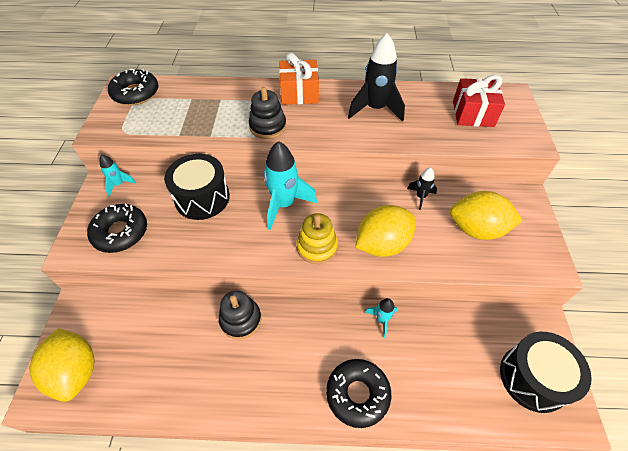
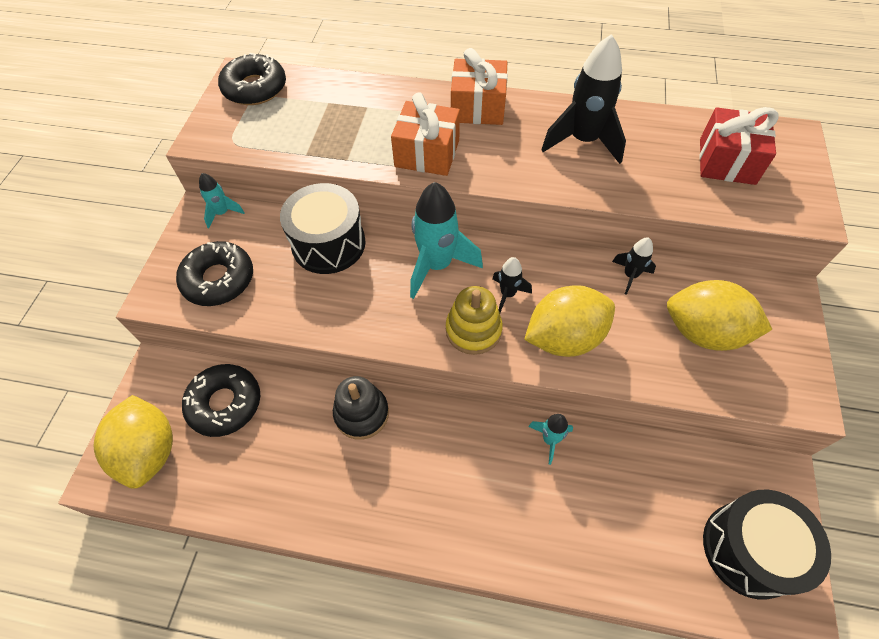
camera: 10 degrees right, 5 degrees up
black stacking toy [249,87,286,139] -> orange gift [391,92,460,176]
black donut [326,359,391,428] -> black donut moved to [182,364,260,437]
none -> black rocket [493,257,532,313]

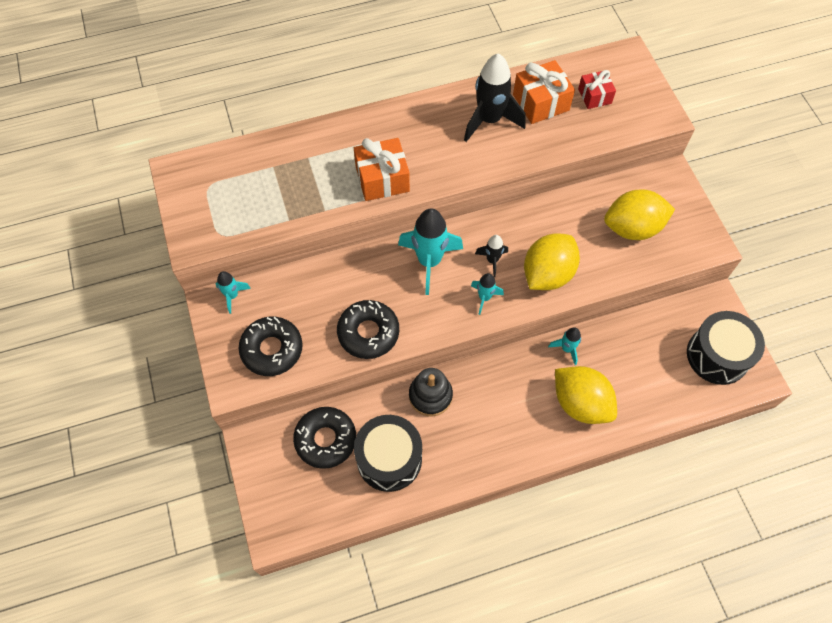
camera: 30 degrees left, 5 degrees up
yellow lemon [94,395,173,489] -> yellow lemon moved to [555,366,617,424]
black donut [218,53,286,105] -> black donut moved to [337,300,399,359]
black drum [280,183,366,274] -> black drum moved to [354,415,422,492]
yellow stacking toy [446,286,503,355] -> turquoise rocket [471,273,504,315]
orange gift [451,48,508,125] -> orange gift moved to [513,60,575,124]
black rocket [612,238,656,295] -> none
red gift [699,107,779,185] -> red gift [578,70,616,109], size x0.63

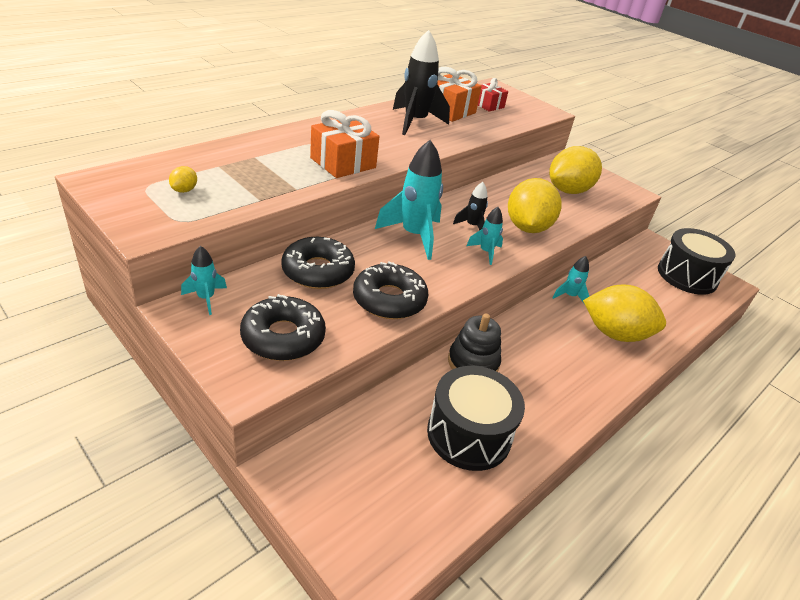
camera: 30 degrees left, 25 degrees down
black donut [293,407,356,469] -> black donut moved to [281,237,355,289]
none -> yellow lemon [169,166,197,193]

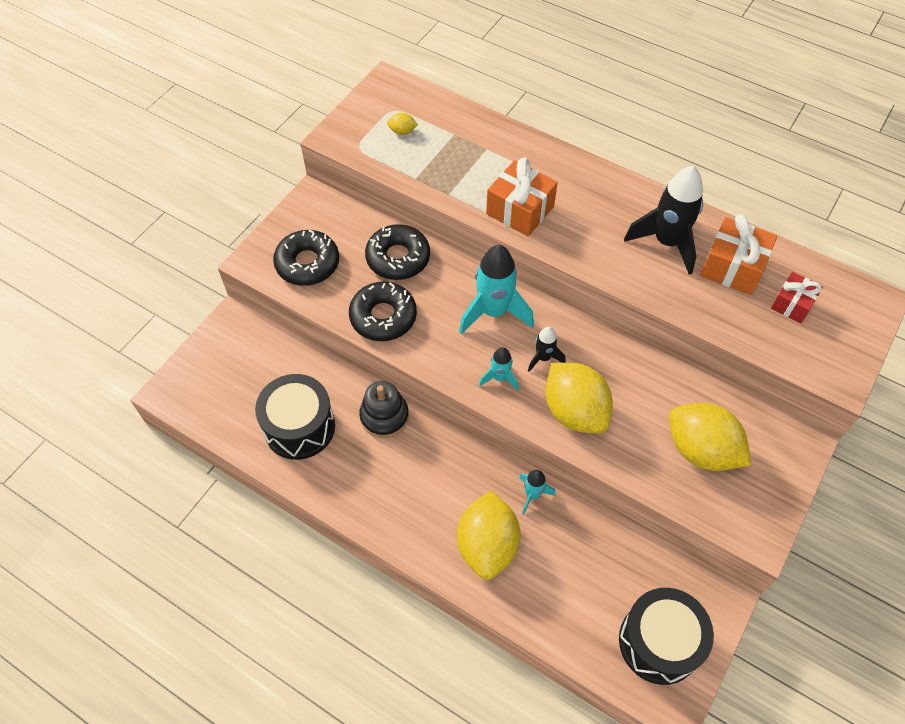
camera: 80 degrees right, 20 degrees up
turquoise rocket [181,246,227,315] -> none
yellow lemon [508,178,561,233] -> yellow lemon turned 60 degrees clockwise [545,363,613,433]

